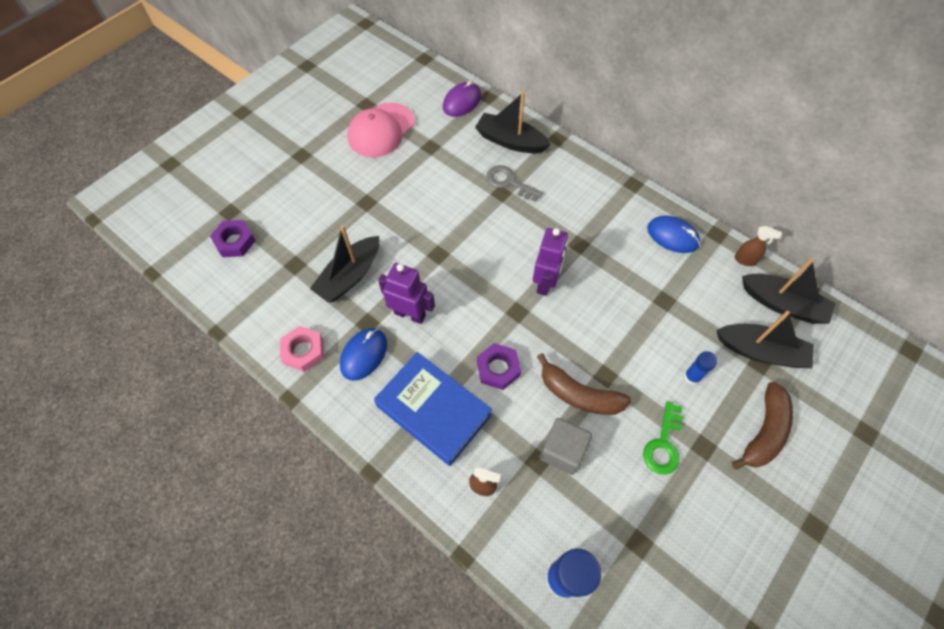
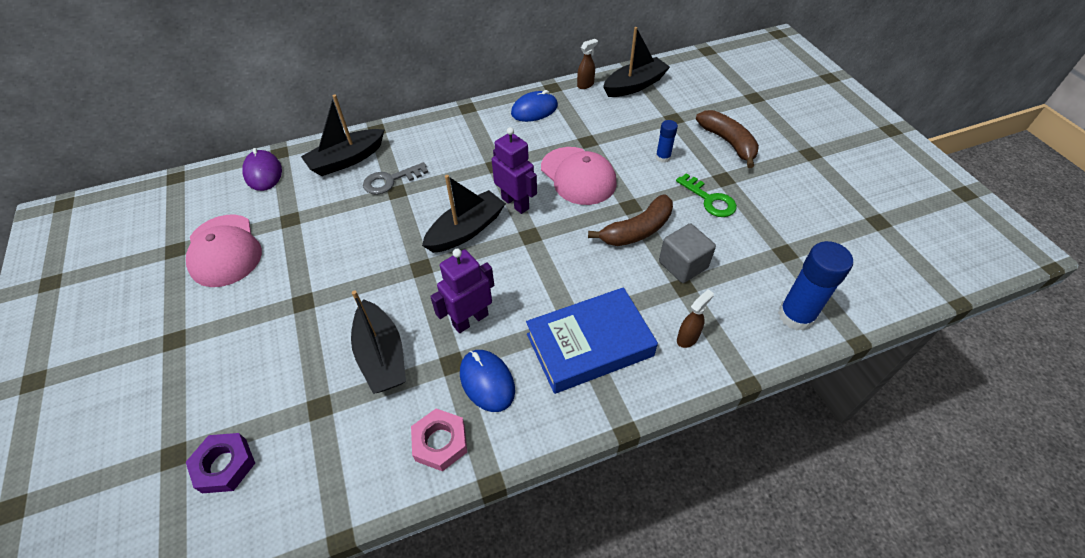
camera: 60 degrees left, 10 degrees down
purple nut [477,343,521,390] -> none
black boat [716,311,814,368] -> black boat moved to [422,175,506,253]
none -> pink cap [541,147,617,205]

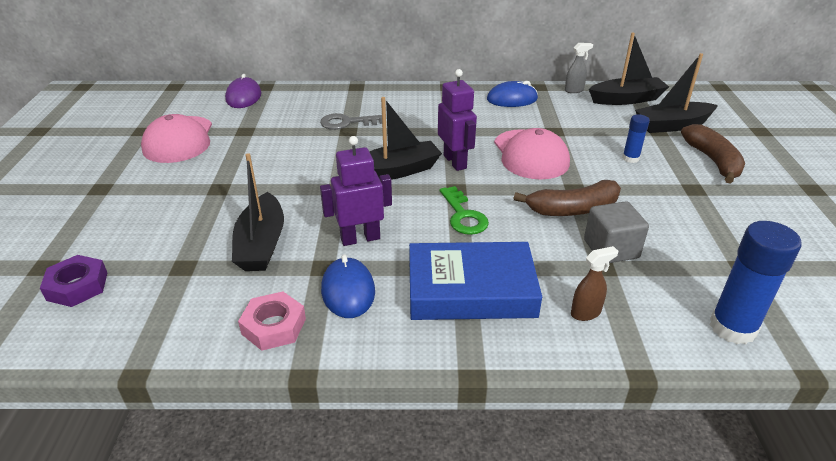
camera: 20 degrees right, 15 degrees down
black boat [301,95,384,176] -> black boat moved to [635,53,718,133]
brown spray bottle [577,39,598,89] -> grey spray bottle [565,43,593,93]
green key [676,173,737,217] -> green key moved to [440,186,489,235]

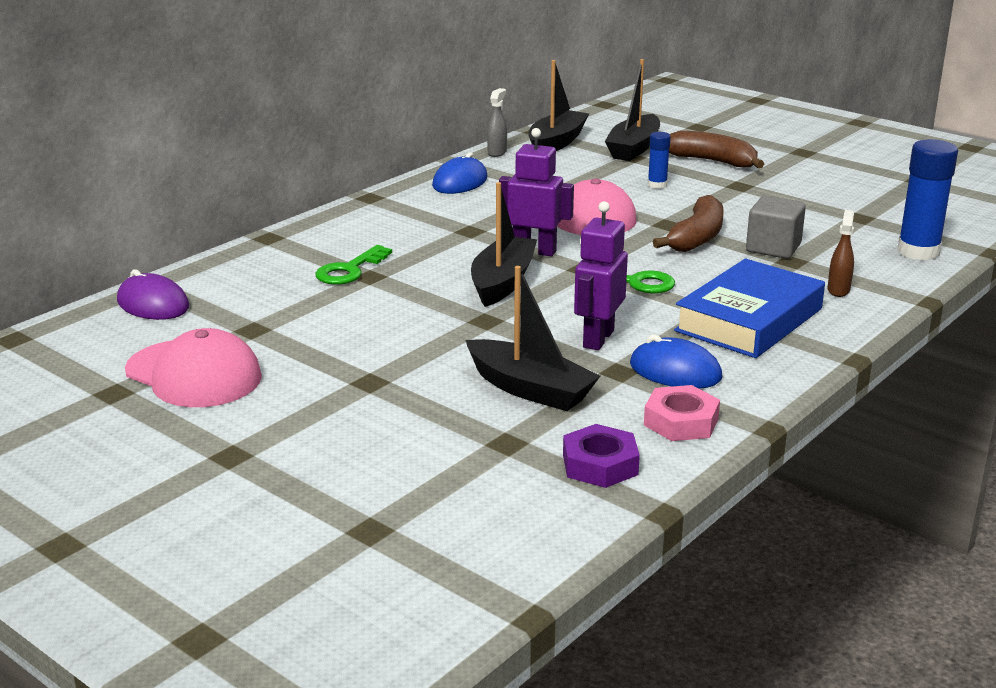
camera: 50 degrees left, 10 degrees down
purple nut [40,255,107,307] -> purple nut moved to [563,424,640,488]
grey key [320,113,382,130] -> green key [315,245,392,285]

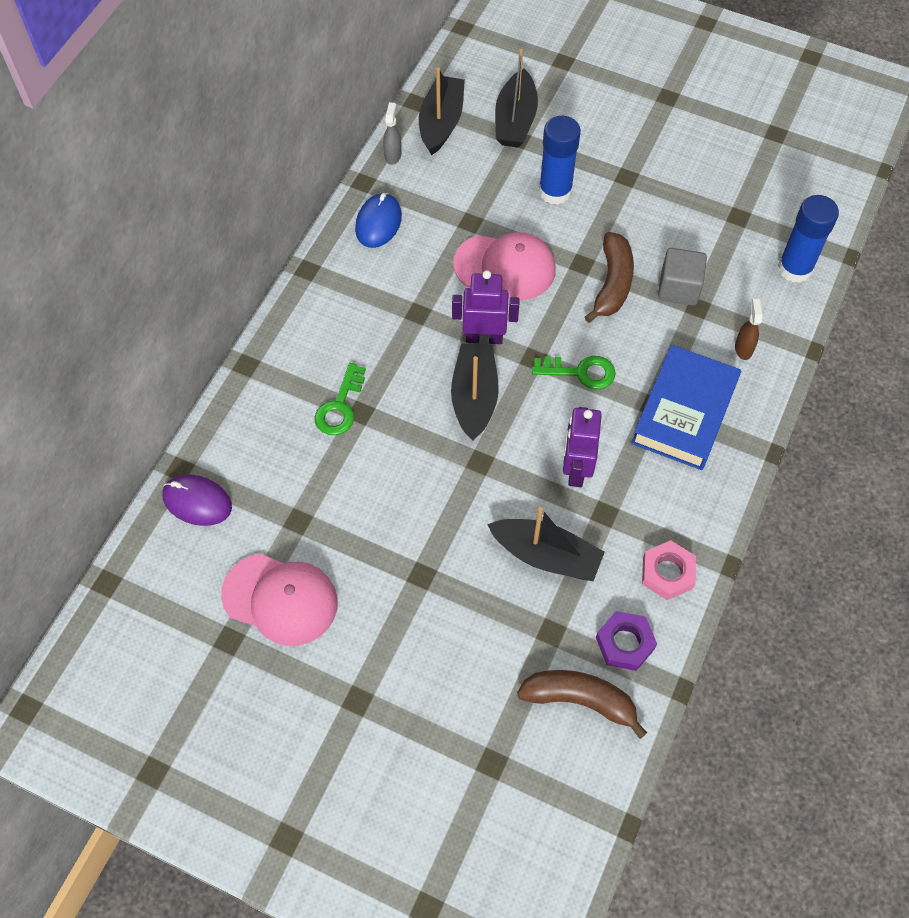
camera: 15 degrees left, 35 degrees up
blue mouse [630,335,723,389] -> none
blue glue stick [648,132,671,189] -> blue glue stick [539,116,581,205], size x1.87
brown banana [669,131,764,169] -> brown banana moved to [517,670,647,739]

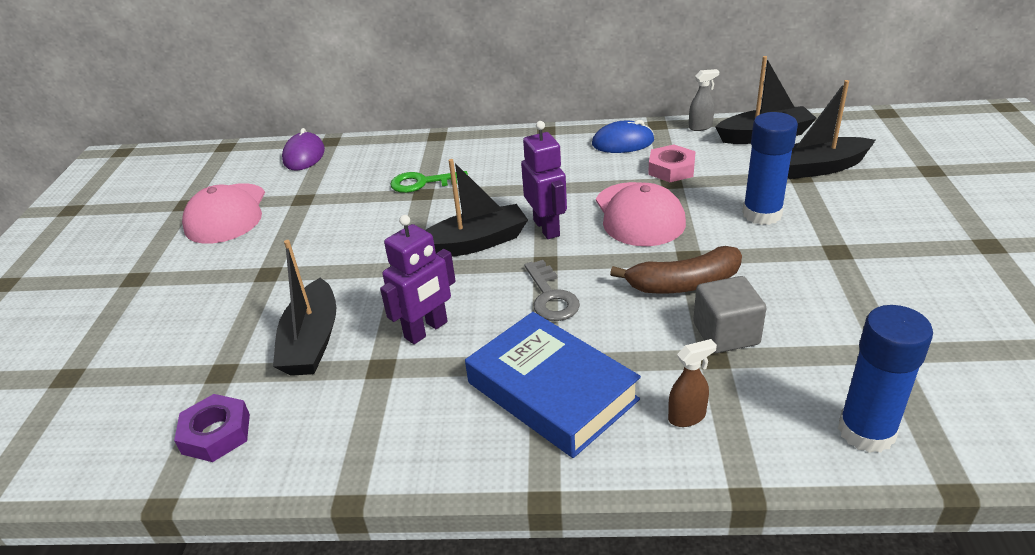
camera: 70 degrees right, 25 degrees down
brown banana [517,670,647,739] -> none
green key [532,356,616,389] -> grey key [525,260,580,321]
purple robot [563,407,602,487] -> purple robot turned 150 degrees clockwise [380,215,456,344]
blue book [631,345,741,470] -> blue book turned 45 degrees clockwise [465,312,641,458]
pink nut [642,540,696,600] -> pink nut moved to [648,144,696,182]

